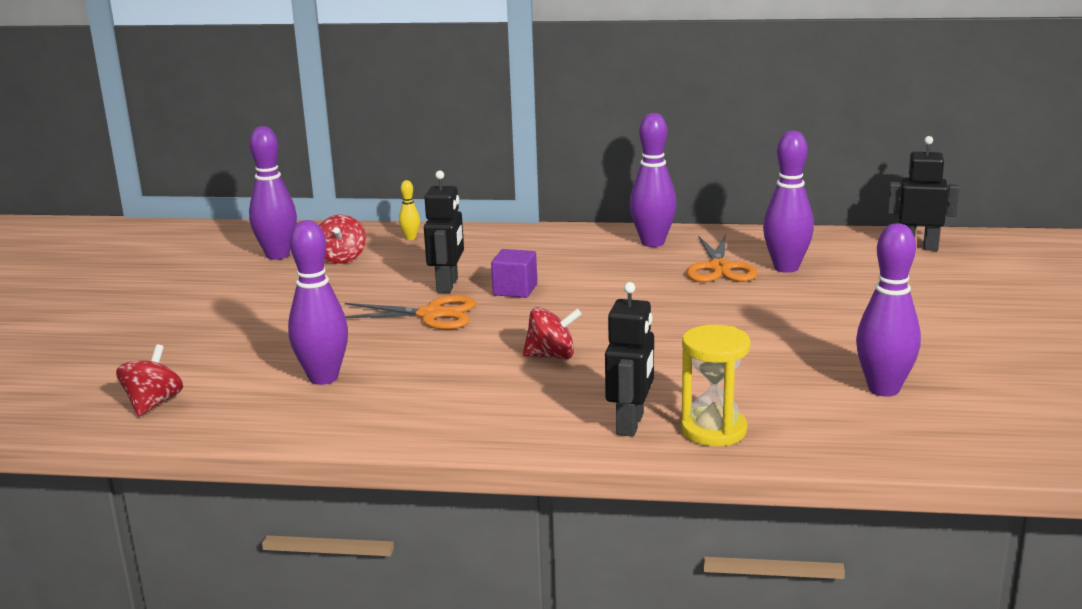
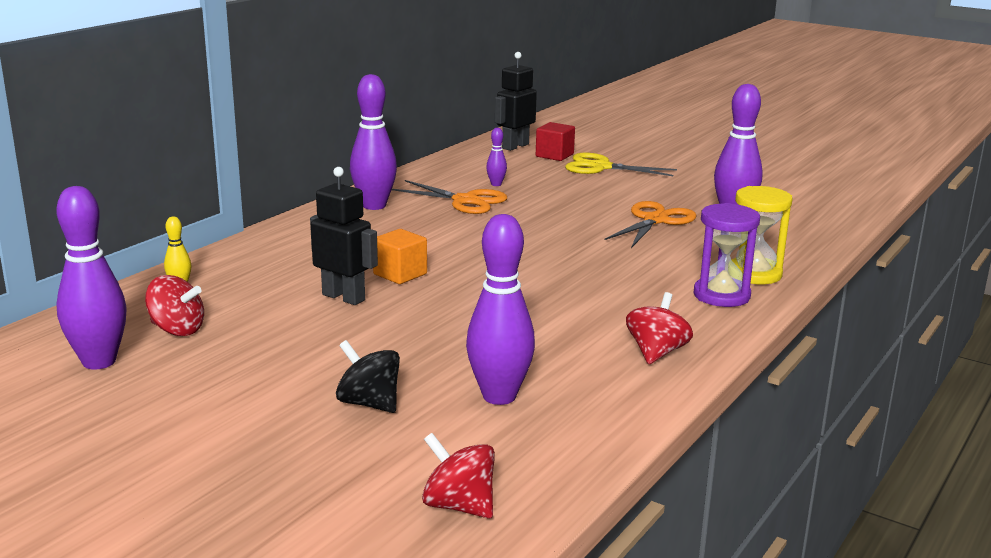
camera: 65 degrees left, 0 degrees up
orange scissors [345,295,476,329] -> orange scissors moved to [604,201,697,248]
purple cube [491,249,537,298] -> orange cube [373,229,427,284]
red spinning top [523,307,582,359] -> red spinning top moved to [626,292,693,364]
black robot [605,282,654,437] -> purple hourglass [694,203,760,307]
purple bowling pin [763,131,814,273] -> purple bowling pin [486,128,507,186], size x0.47
none -> black spinning top [336,340,400,413]
none -> red cube [536,122,575,161]
none -> yellow scissors [565,153,677,176]

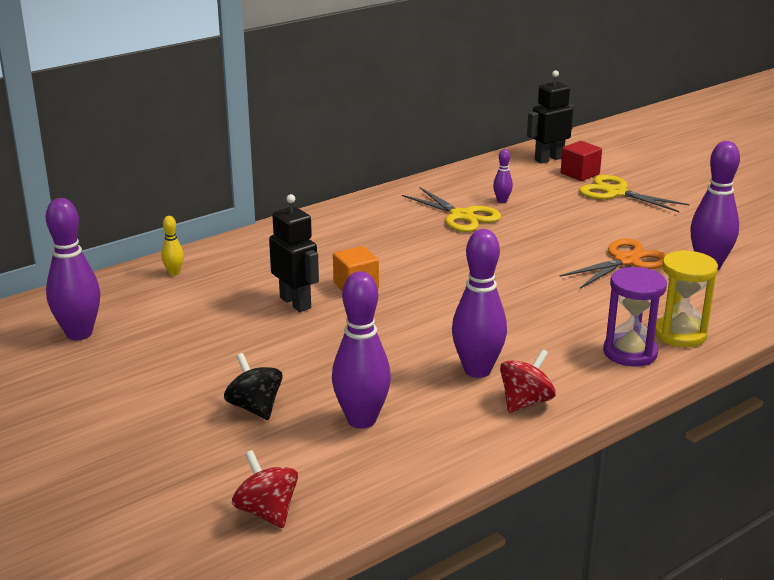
camera: 20 degrees right, 5 degrees up
red spinning top [145,275,204,336] -> none
purple bowling pin [350,74,397,210] -> purple bowling pin moved to [452,229,507,378]
orange scissors [392,180,507,214] -> yellow scissors [402,187,501,232]

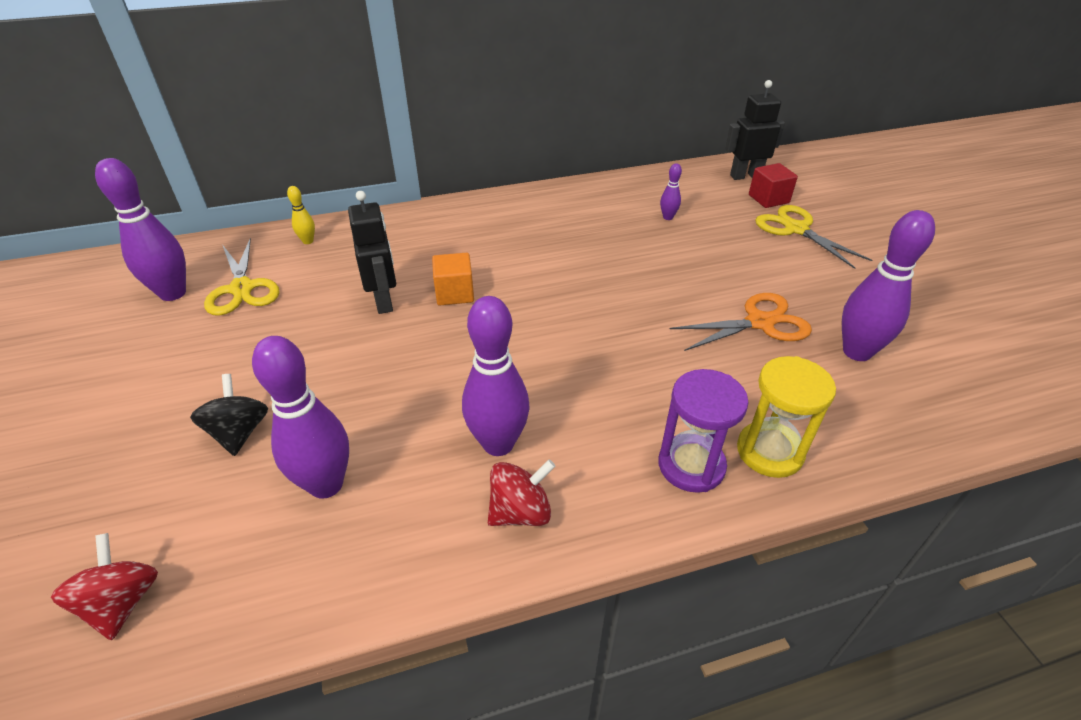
camera: 20 degrees right, 15 degrees up
yellow scissors [402,187,501,232] -> yellow scissors moved to [204,238,279,316]

